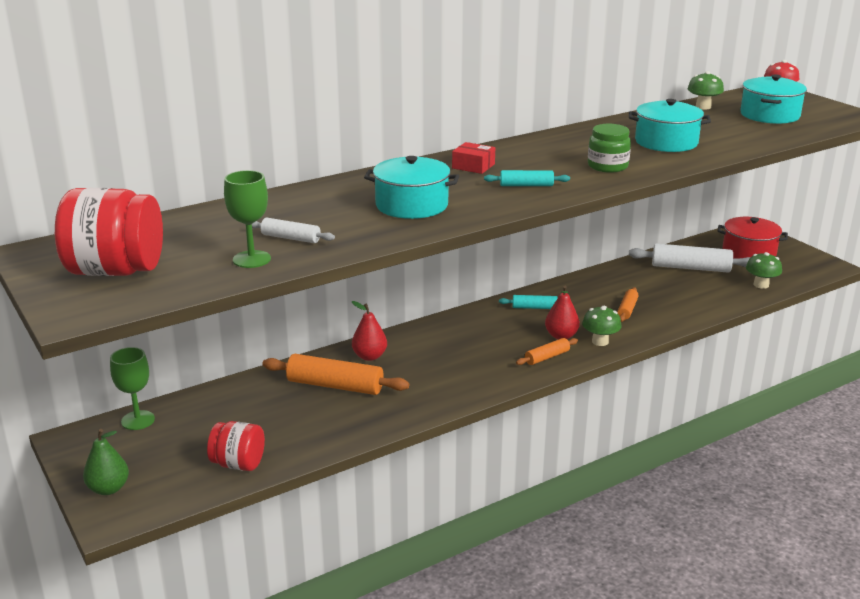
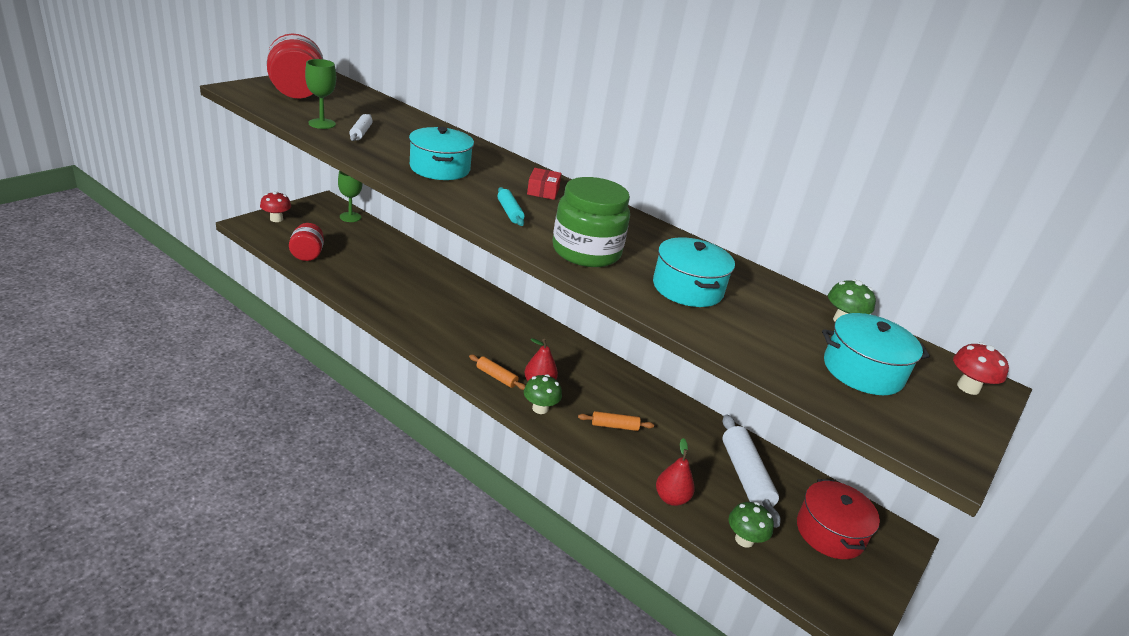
camera: 65 degrees right, 5 degrees up
green pear [83,429,129,495] -> red mushroom [260,191,291,222]
orange rolling pin [262,354,409,395] -> none
red pear [352,301,387,361] -> red pear moved to [656,438,695,506]
turquoise rolling pin [499,295,558,309] -> none
green jar [588,124,631,173] -> green jar [553,177,630,267], size x1.66

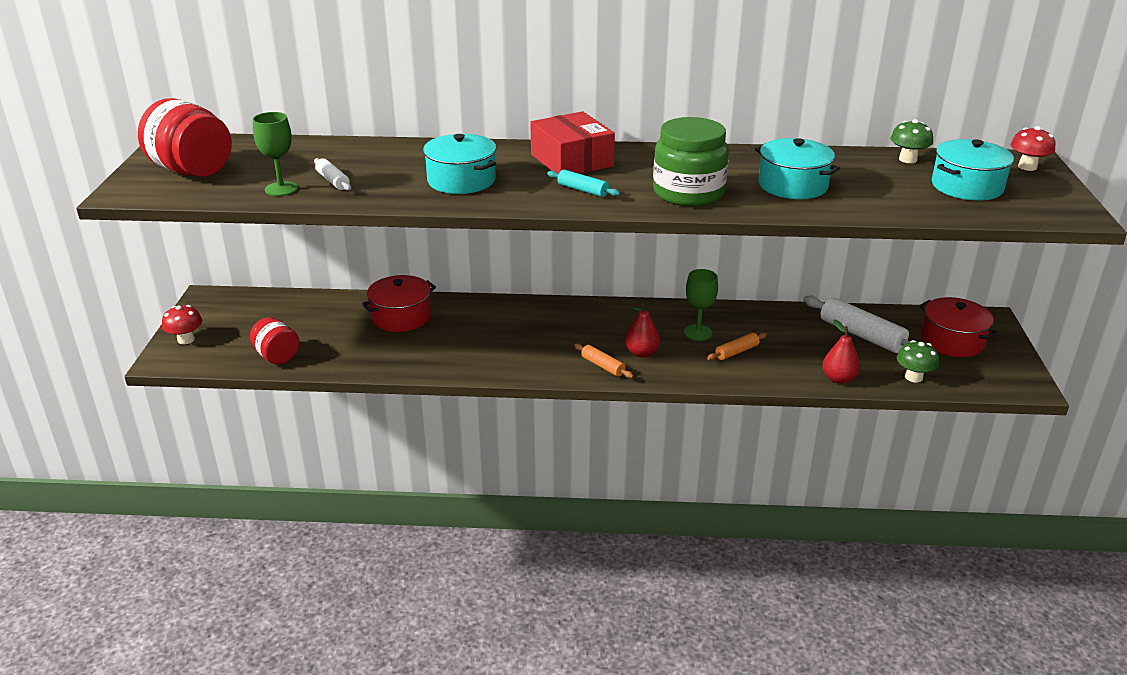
camera: 30 degrees left, 0 degrees up
green goblet [338,171,363,222] -> green goblet moved to [684,269,718,341]
orange rolling pin [469,355,526,390] -> orange rolling pin turned 45 degrees clockwise [574,343,634,378]
green mushroom [524,374,562,414] -> none
red box [527,168,561,200] -> red box [530,111,615,174], size x1.97
none -> red pot [362,275,436,332]

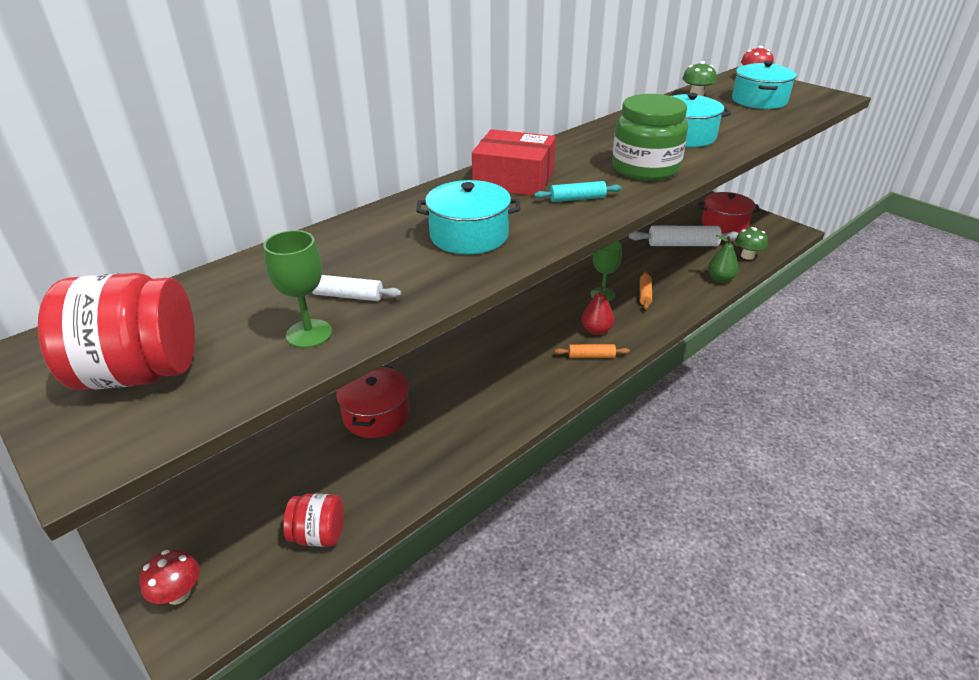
camera: 45 degrees left, 5 degrees up
red pear [822,319,860,384] -> green pear [708,235,739,283]

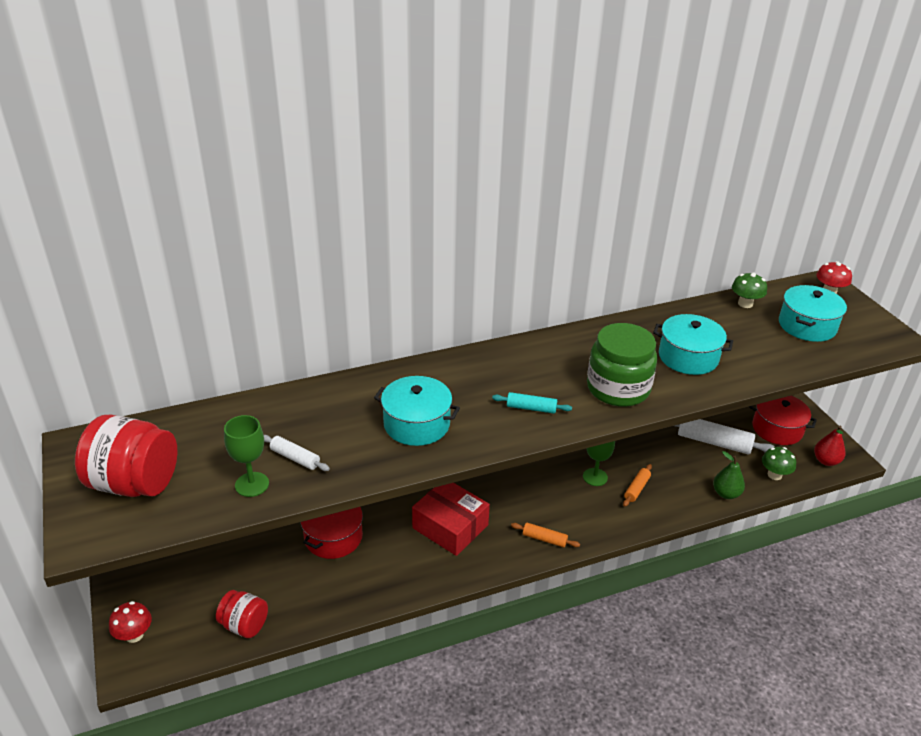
camera: 20 degrees right, 0 degrees up
red box [472,129,556,196] -> red box moved to [412,483,490,556]
red pear [582,286,614,335] -> red pear moved to [814,426,845,466]

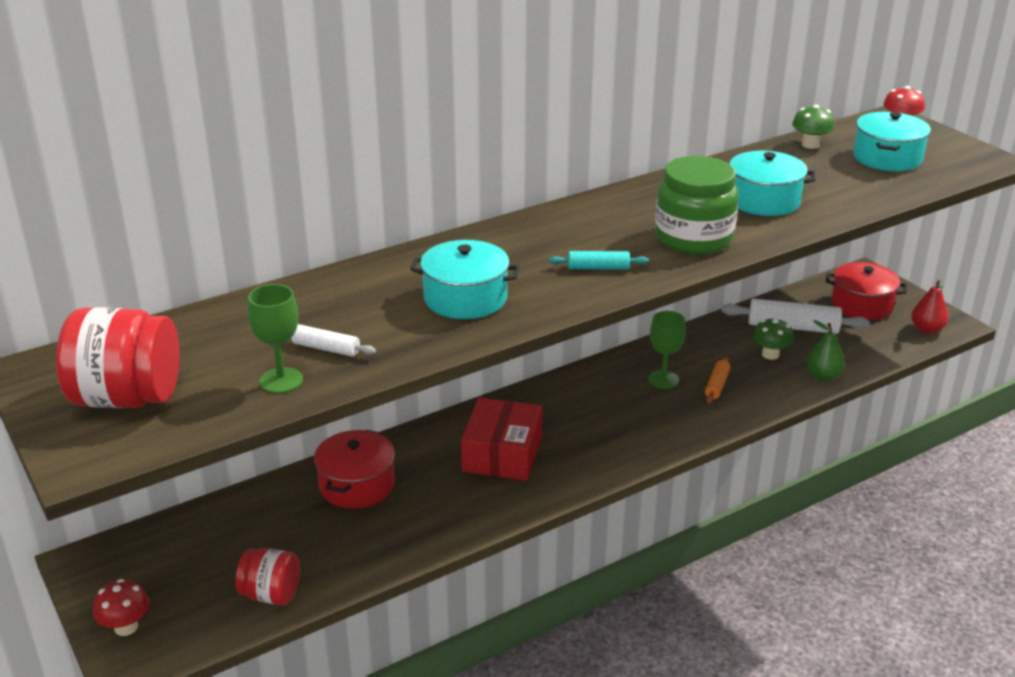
camera: 10 degrees left, 5 degrees down
red box [412,483,490,556] -> red box turned 75 degrees clockwise [461,397,543,481]
orange rolling pin [511,523,580,547] -> none
green mushroom [762,447,796,480] -> green mushroom moved to [753,318,794,360]

